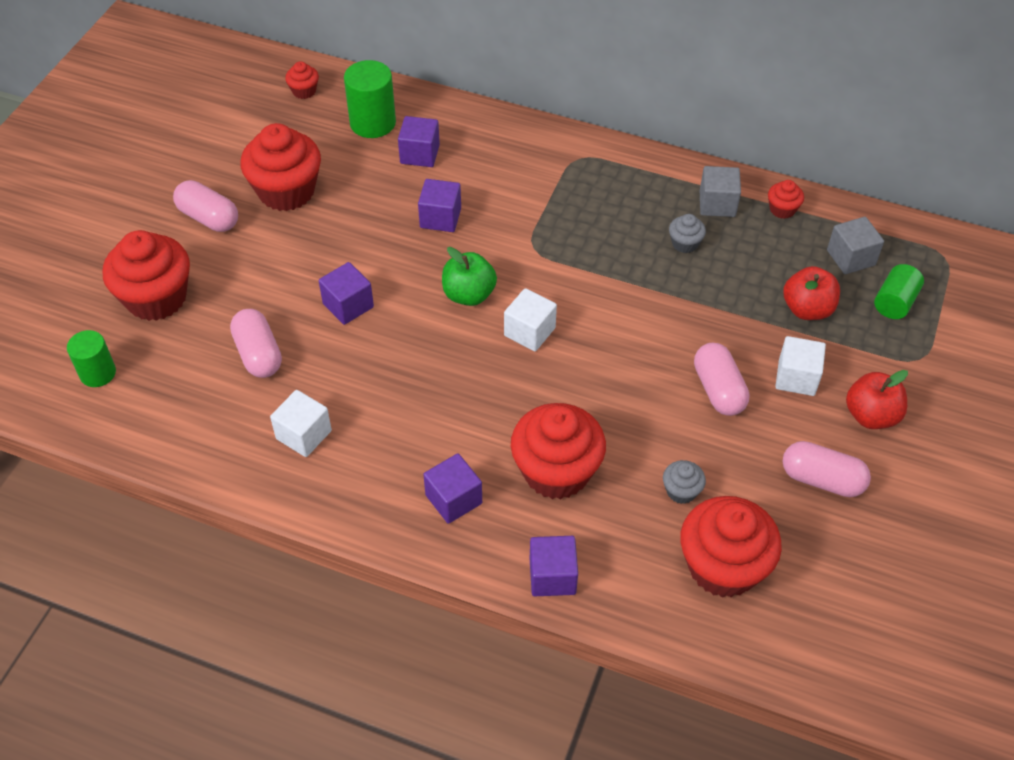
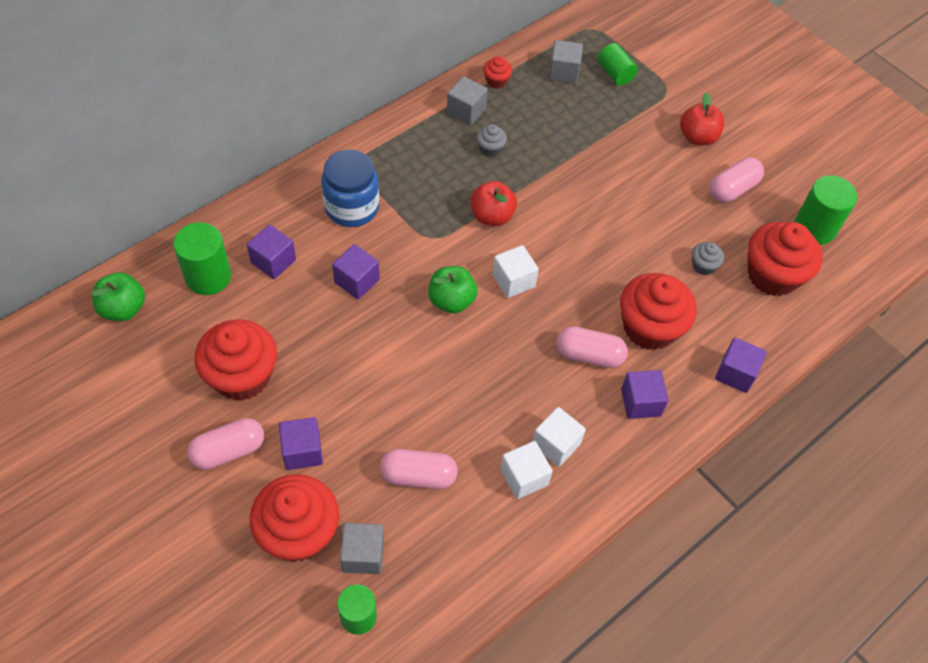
camera: 65 degrees left, 5 degrees up
red cupcake [285,61,319,99] -> green apple [91,273,145,321]
purple cube [319,262,374,325] -> purple cube moved to [279,417,323,470]
pink capsule [694,343,749,416] -> pink capsule moved to [556,326,628,368]
white cube [775,336,826,396] -> white cube moved to [533,407,586,467]
red apple [783,266,840,320] -> red apple moved to [471,181,517,226]
none -> blue jar [321,150,379,227]
none -> grey cube [340,523,384,574]
none -> green cylinder [794,175,858,245]

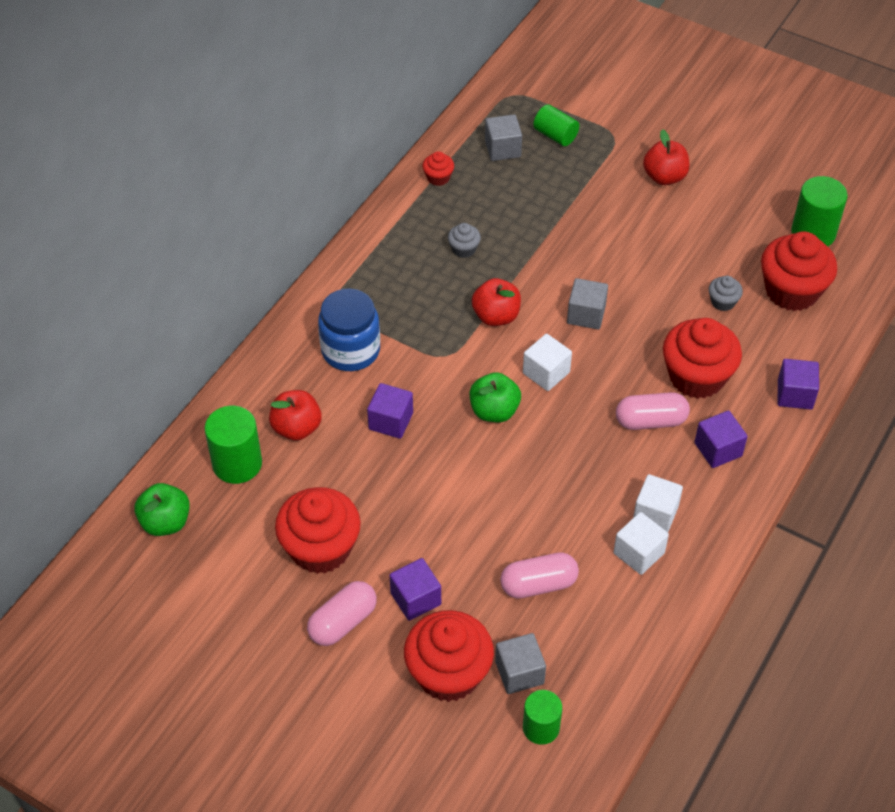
camera: 15 degrees left, 5 degrees down
purple cube [247,225,296,279] -> red apple [269,390,322,441]
grey cube [447,76,488,126] -> grey cube moved to [567,278,608,329]
pink capsule [710,157,764,202] -> none

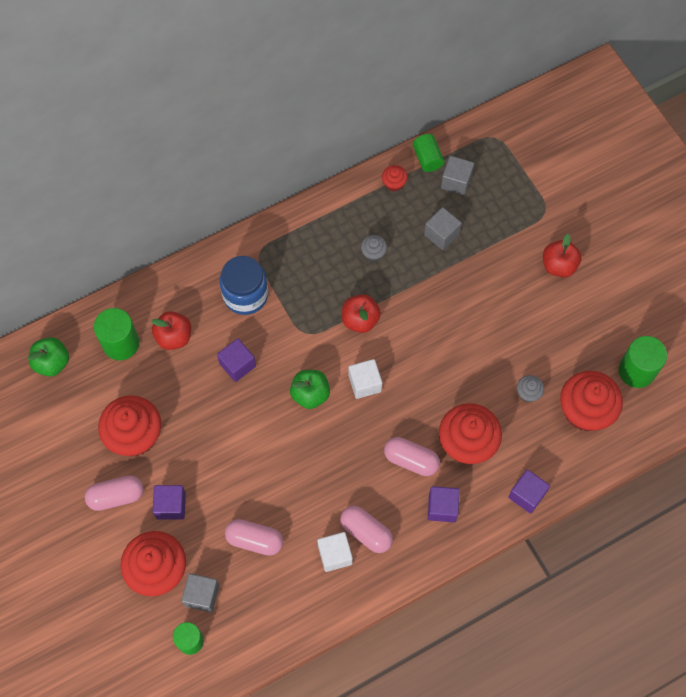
camera: 30 degrees right, 15 degrees up
green cylinder [533,104,579,146] -> green cylinder moved to [413,134,444,172]
grey cube [567,278,608,329] -> grey cube moved to [424,207,462,250]
white cube [633,474,683,532] -> pink capsule [340,506,393,553]

